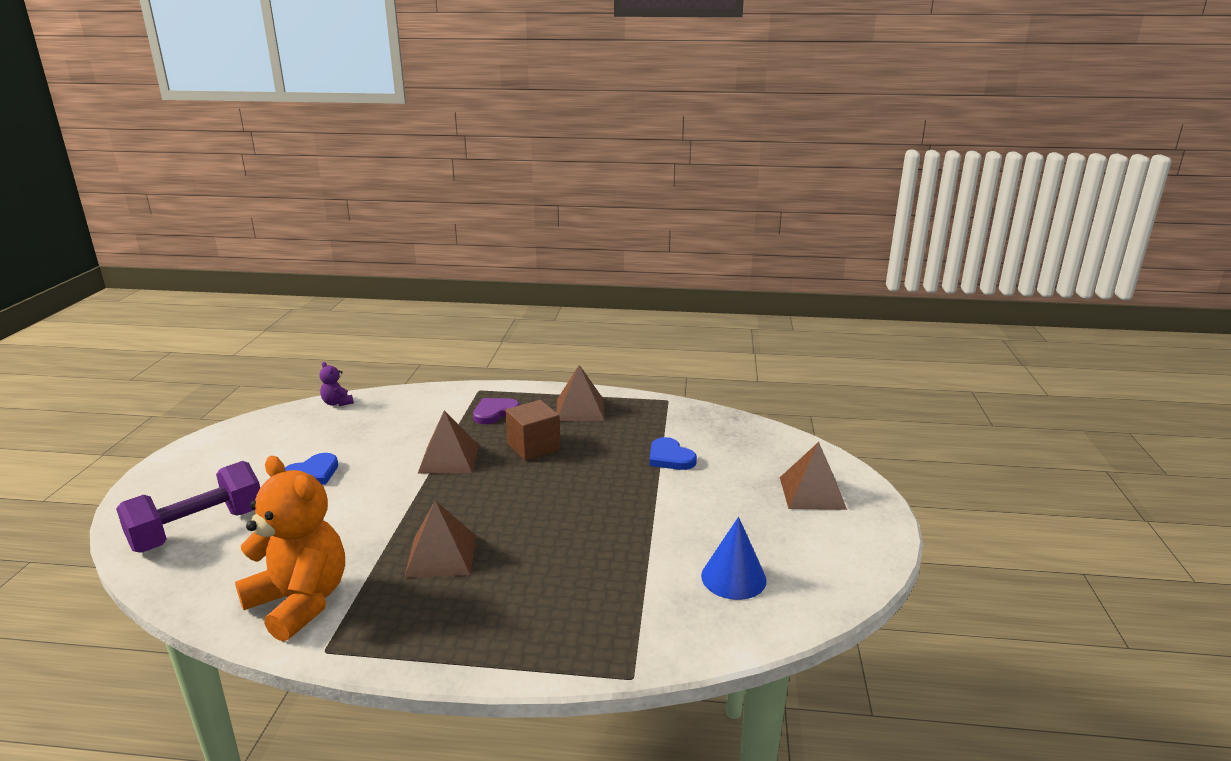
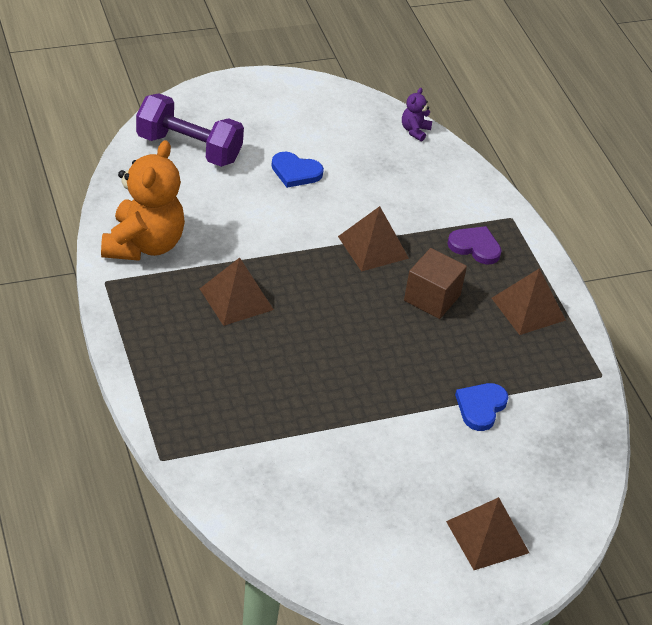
camera: 60 degrees right, 20 degrees up
blue cone [701,517,767,600] -> none

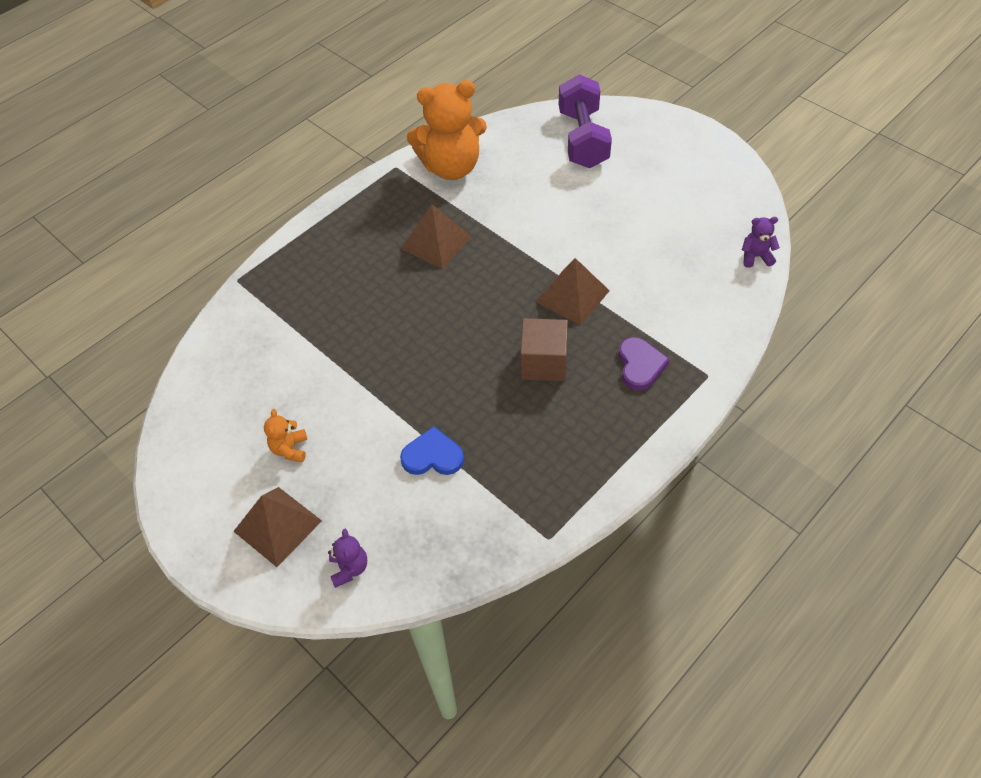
camera: 70 degrees right, 10 degrees up
blue heart [271,152,324,188] -> none
brown pyramid [492,269,566,335] -> none
none -> orange teddy bear [264,409,307,462]
none -> purple teddy bear [328,529,367,588]

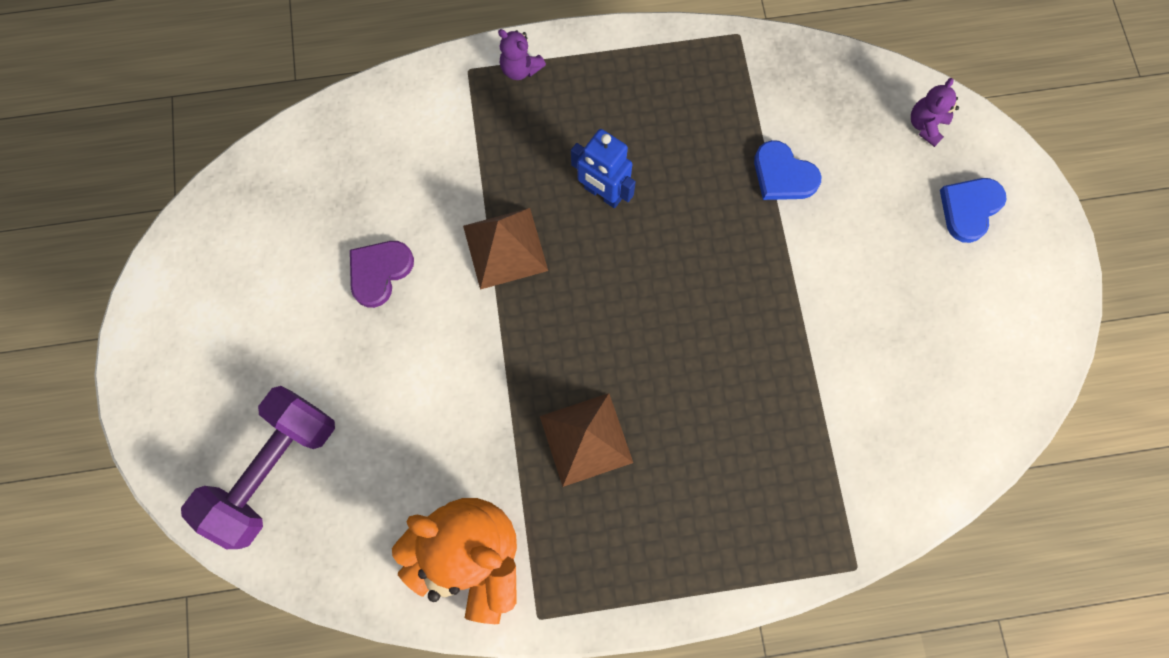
camera: 145 degrees left, 20 degrees up
brown pyramid [233,487,322,567] -> blue heart [940,178,1007,243]
orange teddy bear [264,409,307,462] -> none
brown cube [520,318,568,381] -> blue robot [571,129,636,208]
purple heart [619,337,670,390] -> purple heart moved to [350,241,414,308]
purple teddy bear [742,217,780,268] -> purple teddy bear moved to [498,29,546,80]

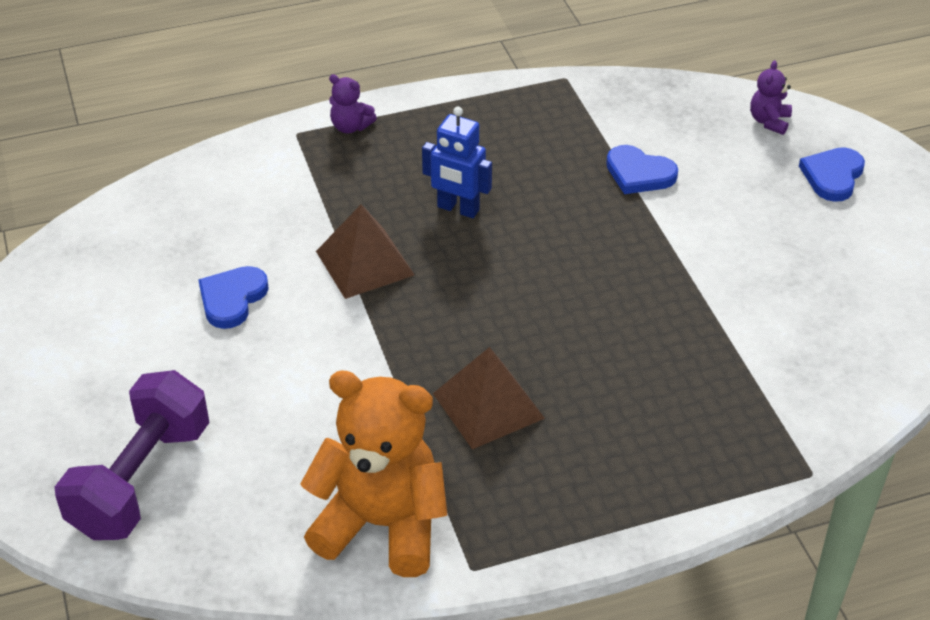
camera: 10 degrees left, 30 degrees down
purple heart [350,241,414,308] -> blue heart [198,266,269,329]

